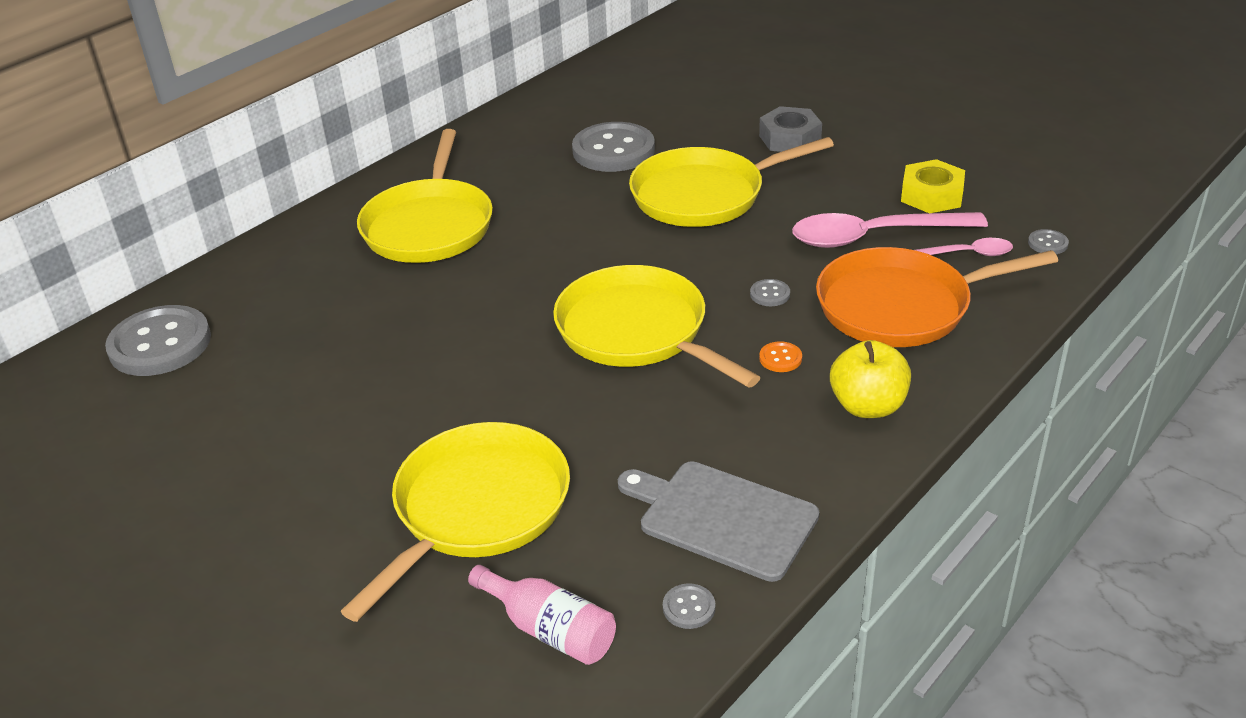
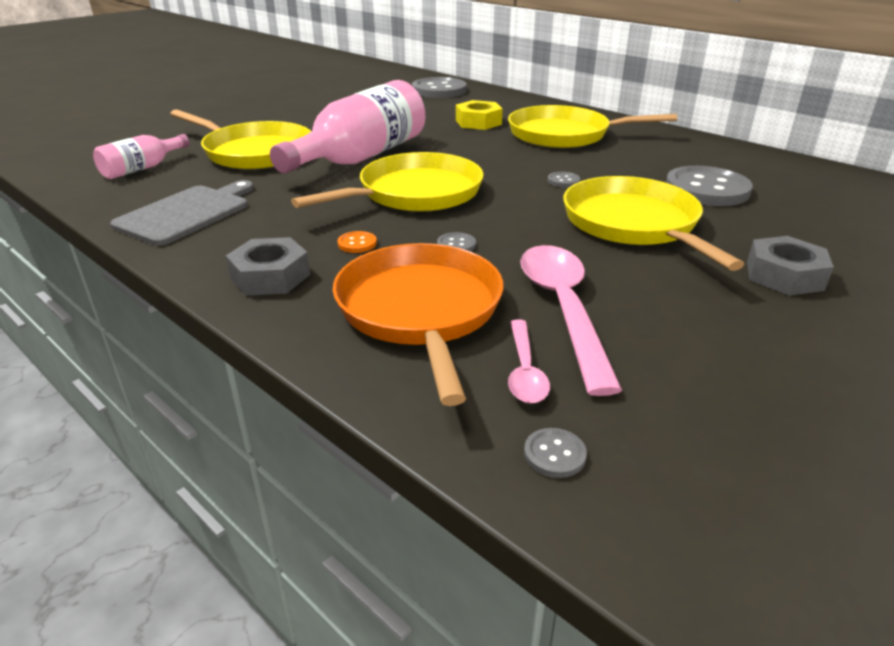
camera: 90 degrees right, 5 degrees down
grey button [663,583,715,629] -> grey button moved to [548,172,580,187]
yellow apple [830,340,911,418] -> grey nut [226,237,310,296]
yellow nut [901,159,965,213] -> yellow nut moved to [456,100,503,130]
none -> pink bottle [270,80,425,174]

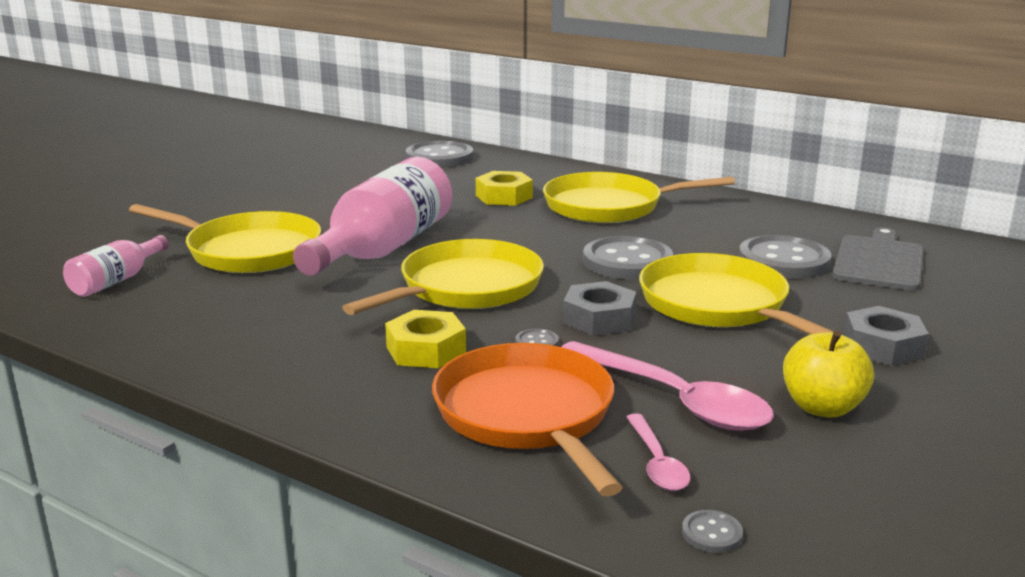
camera: 10 degrees left, 10 degrees down
grey cutting board [110,180,254,246] -> grey cutting board moved to [832,227,924,291]
grey nut [226,237,310,296] -> grey nut moved to [563,281,636,336]
orange button [337,231,377,253] -> yellow nut [385,310,466,368]
pink spoon [520,245,623,396] -> pink spoon turned 150 degrees clockwise [561,341,774,430]
grey button [548,172,580,187] -> grey button [583,236,673,280], size x2.45
none -> yellow apple [783,331,874,417]

